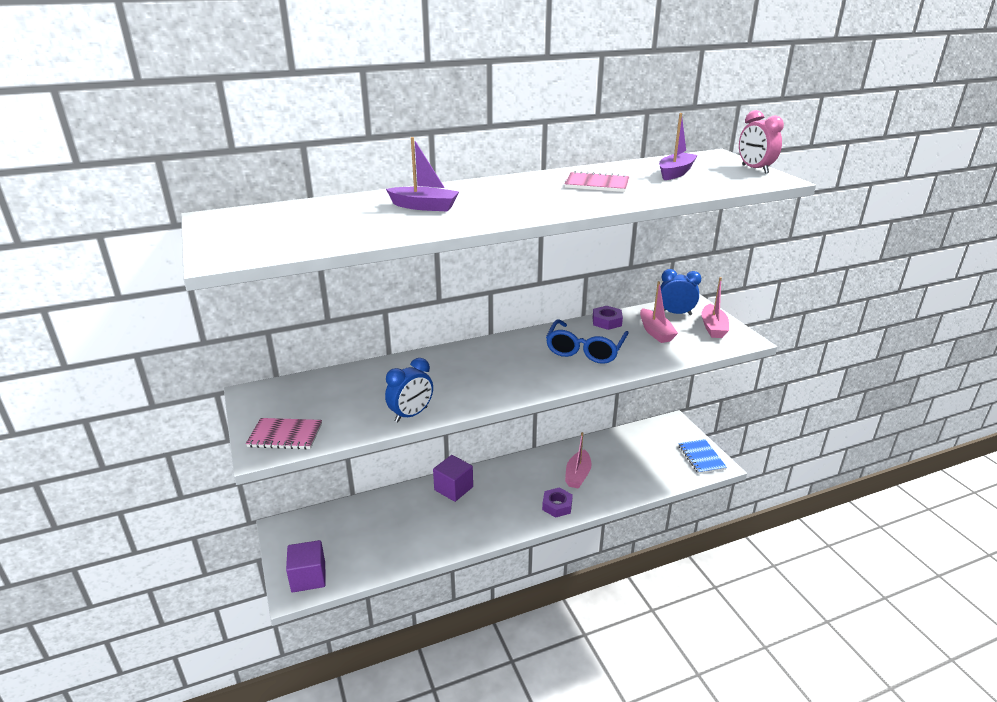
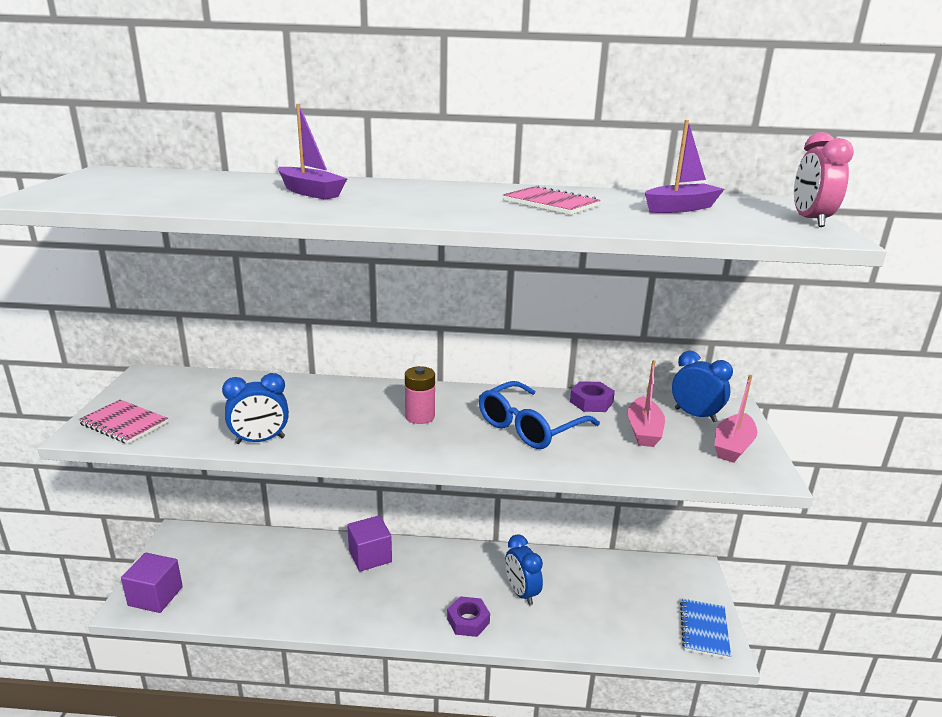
camera: 25 degrees right, 5 degrees down
pink boat [565,432,592,489] -> blue clock [505,534,543,606]
none -> pink battery [405,366,435,424]

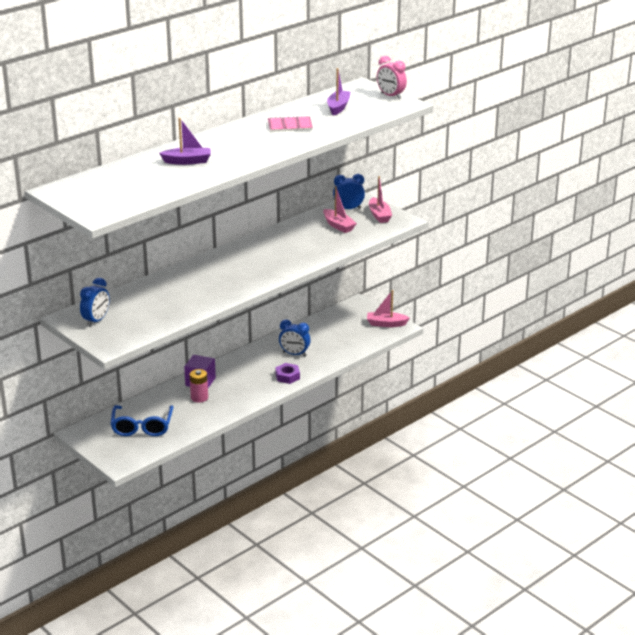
camera: 45 degrees left, 5 degrees up
pink notebook [78,399,168,444] -> none
purple cube [121,553,183,613] -> none
blue clock [222,373,289,444] -> blue clock moved to [80,278,110,327]
pink battery [405,366,435,424] -> pink battery moved to [190,369,208,403]
blue glasses [479,381,600,449] -> blue glasses moved to [111,405,173,436]
purple nut [570,381,615,412] -> none
blue notebook [680,599,731,659] -> pink boat [367,290,410,327]

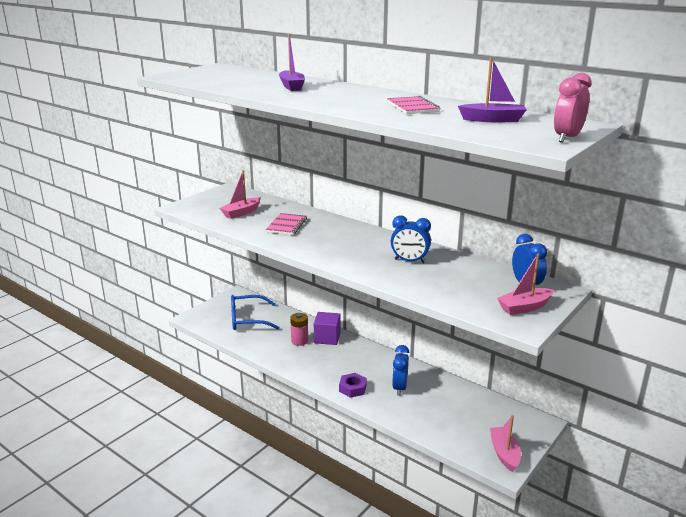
camera: 80 degrees right, 5 degrees down
blue clock [80,278,110,327] -> blue clock moved to [391,215,431,263]
pink boat [323,186,357,233] -> pink boat moved to [220,170,261,219]
none -> pink notebook [266,213,307,235]

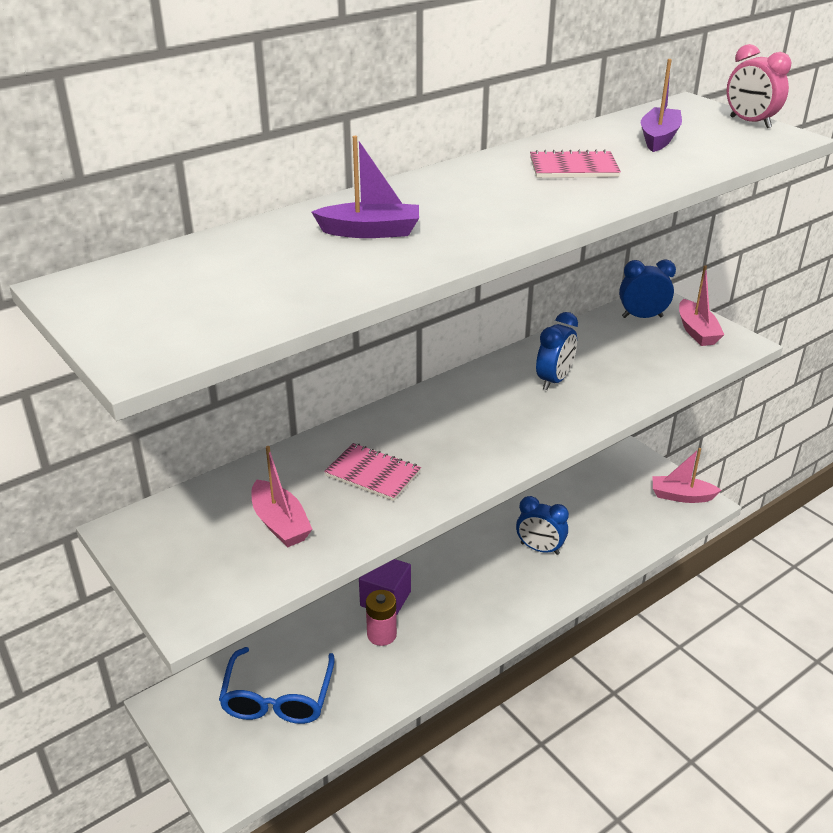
camera: 75 degrees left, 10 degrees up
purple nut [339,373,367,398] -> none

